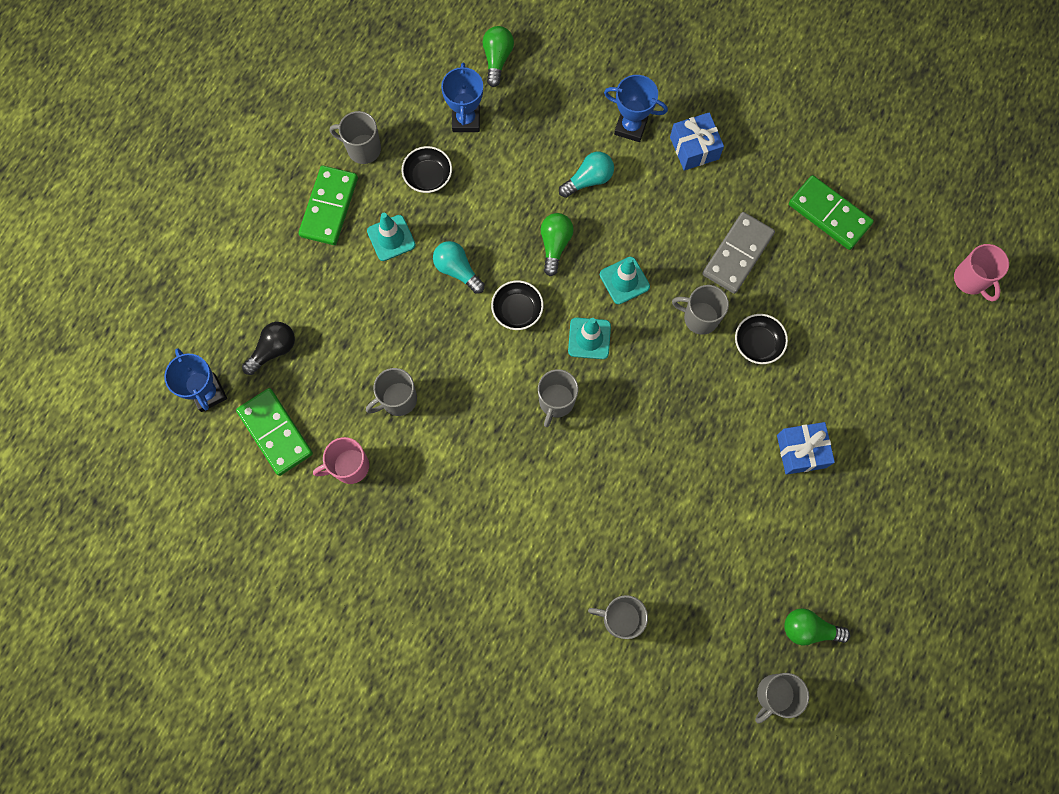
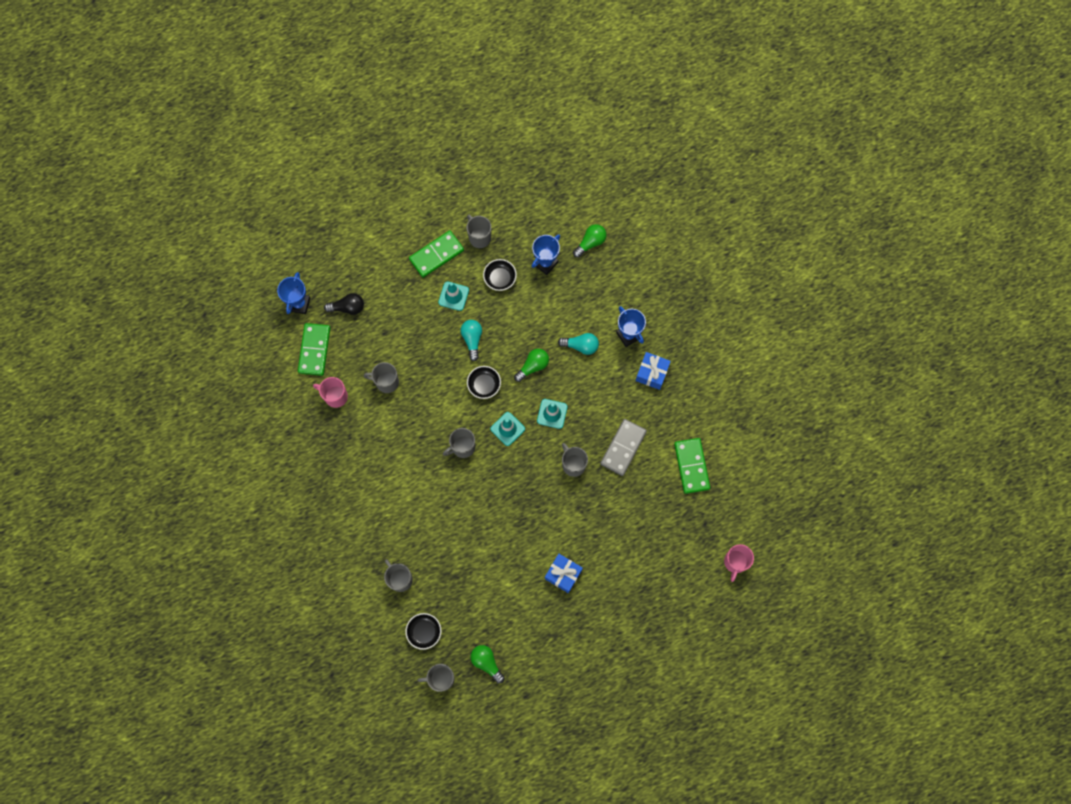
camera: 40 degrees right, 0 degrees up
grey domino [702,212,775,294] -> grey domino turned 45 degrees counterclockwise [600,419,647,476]
black bowl [735,314,788,364] -> black bowl moved to [405,613,441,650]

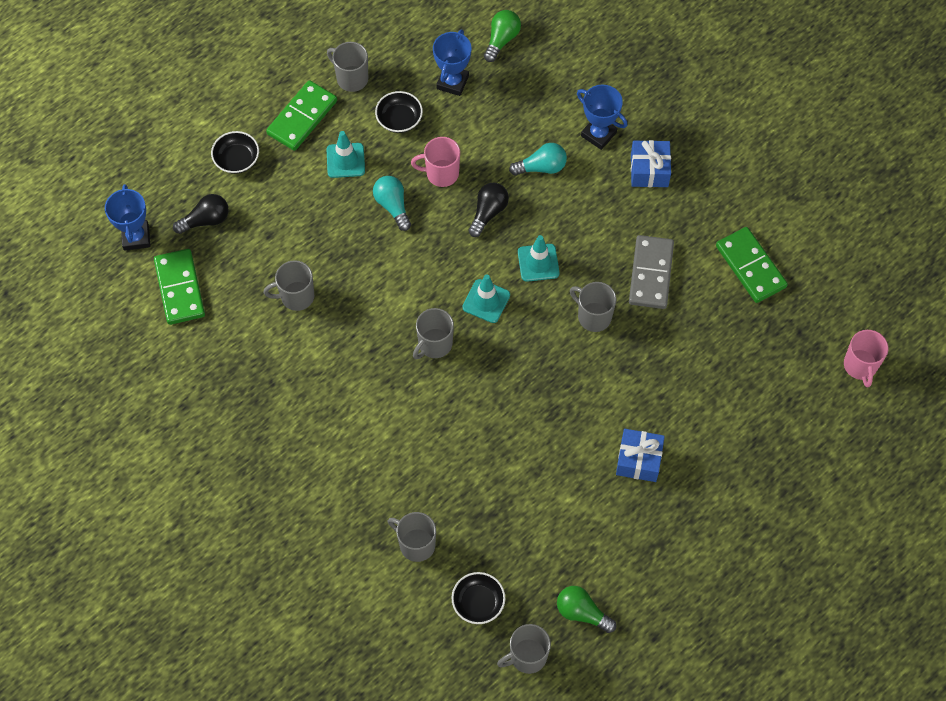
camera: 20 degrees left, 10 degrees down
pink mug [313,377,348,408] -> pink mug moved to [411,137,460,187]
black bowl [467,366,501,399] -> black bowl moved to [211,131,259,174]
green light bulb [514,349,549,382] -> black light bulb [468,183,509,237]

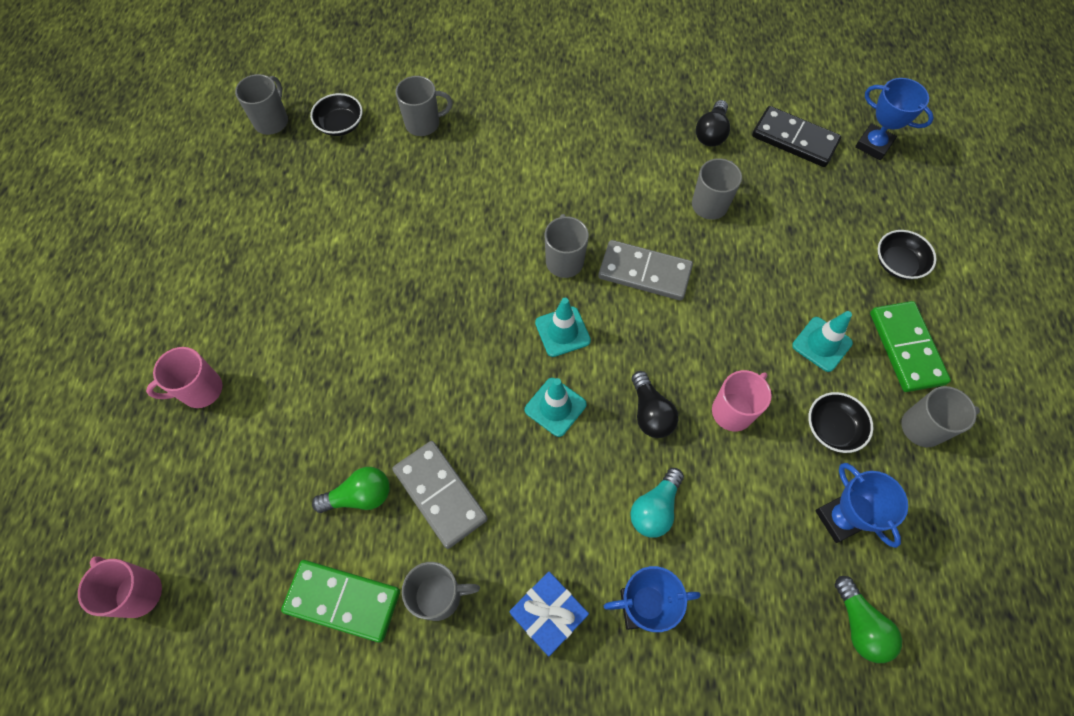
camera: 135 degrees right, 0 degrees up
green domino [154,249,205,325] -> black domino [752,106,841,167]
black light bulb [173,194,229,234] -> black light bulb moved to [696,100,730,146]
turquoise light bulb [373,176,411,231] -> none
green light bulb [557,586,616,633] -> green light bulb moved to [312,467,390,513]
grey mug [570,282,616,332] -> grey mug moved to [402,562,480,621]
blue gift [616,429,665,482] -> none
none -> pink mug [146,347,223,408]
none -> grey domino [598,240,693,300]

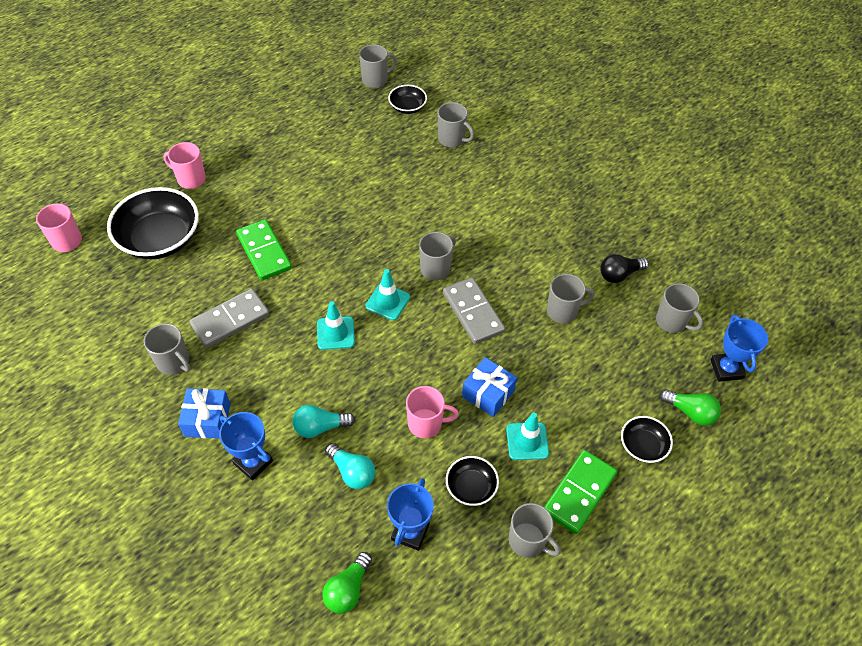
camera: 45 degrees right, 10 degrees down
green domino [281,560,400,643] -> green domino moved to [236,219,292,280]
green light bulb [312,467,390,513] -> green light bulb moved to [660,389,721,426]
grey domino [392,441,488,549] -> grey domino turned 45 degrees clockwise [189,288,270,348]
black light bulb [632,371,678,438] -> none
black domino [752,106,841,167] -> grey mug [656,283,703,333]
none -> black bowl [107,187,199,259]
none -> turquoise light bulb [325,443,375,489]
none -> blue gift [462,357,517,417]

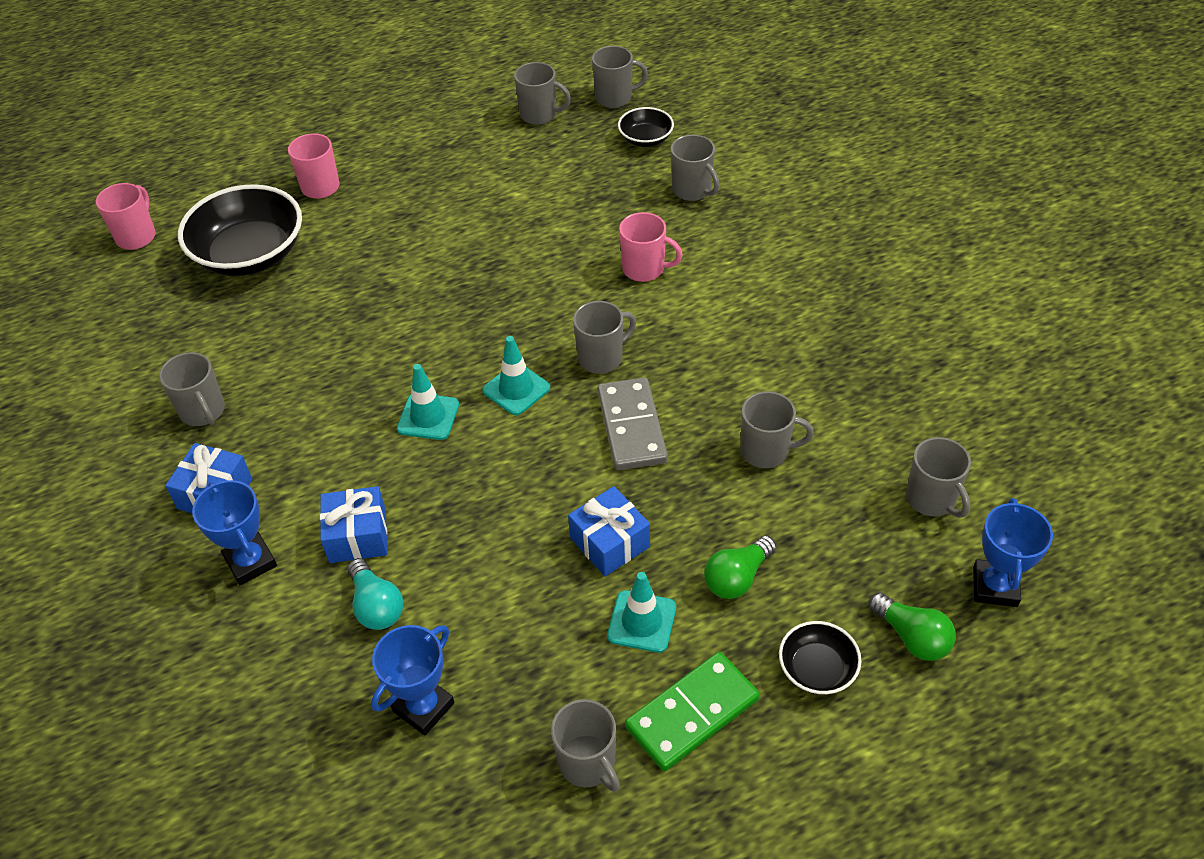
camera: 20 degrees right, 5 degrees down
grey domino [189,288,270,348] -> none
green domino [236,219,292,280] -> none
turquoise light bulb [293,405,355,438] -> blue gift [320,486,388,563]
green light bulb [322,552,372,613] -> green light bulb moved to [704,535,777,599]
pink mug [406,386,459,438] -> pink mug moved to [619,212,683,282]
black bowl [446,456,499,506] -> none
black light bulb [600,254,649,283] -> none
none -> grey mug [514,62,571,125]

